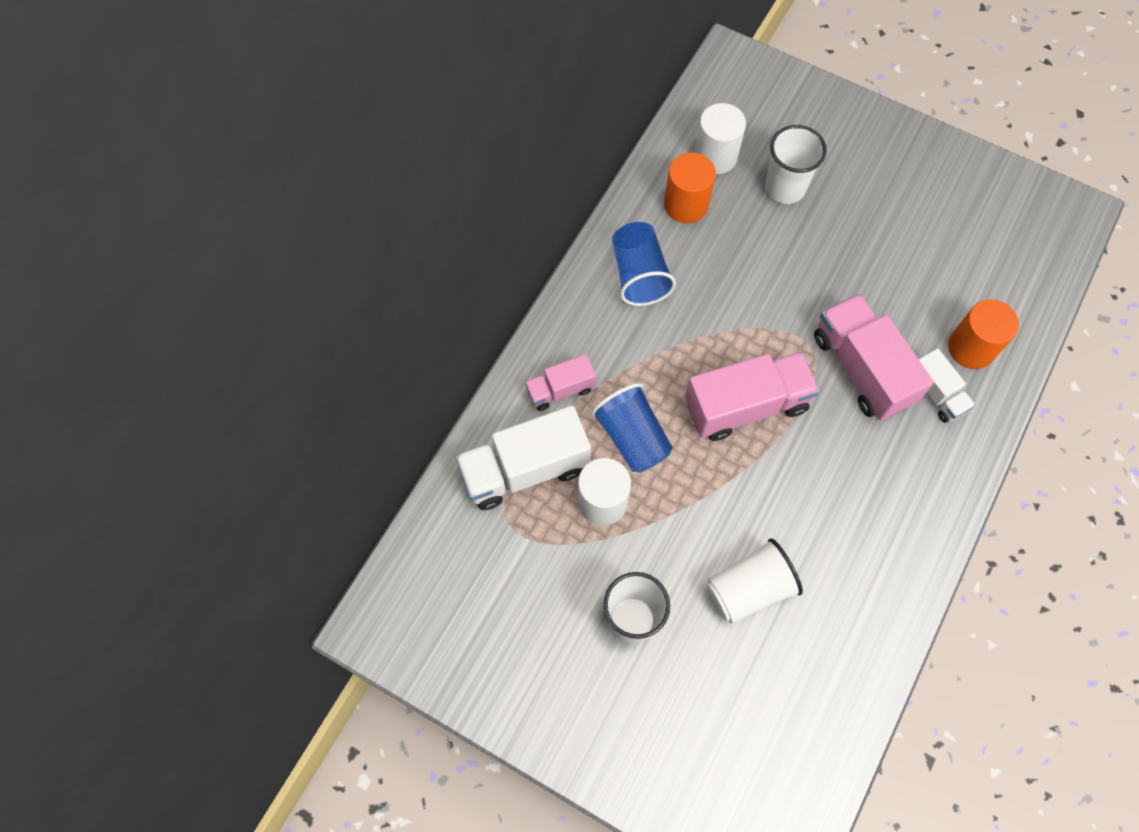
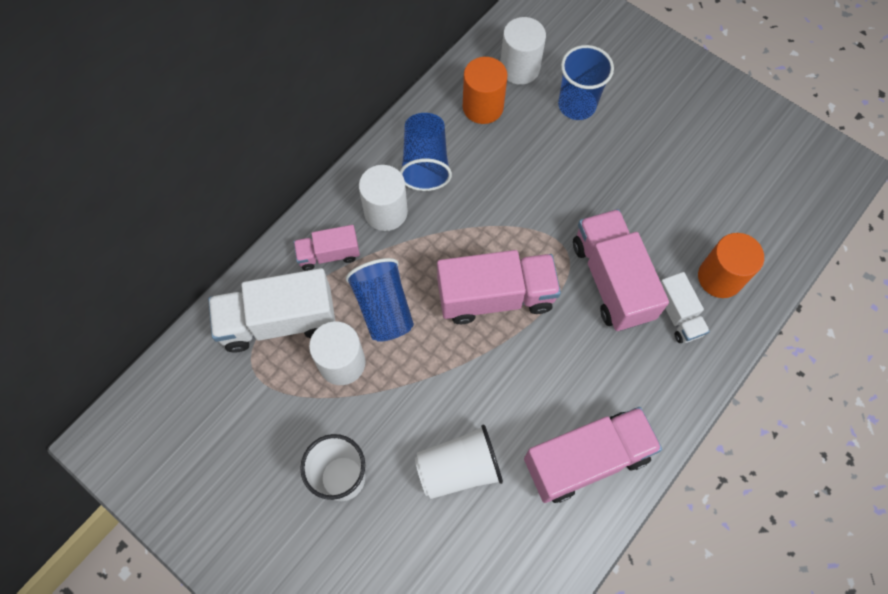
camera: 10 degrees right, 0 degrees up
white cup [765,125,827,204] -> blue cup [558,45,614,120]
none -> white cylinder [359,165,408,231]
none -> pink truck [524,407,662,503]

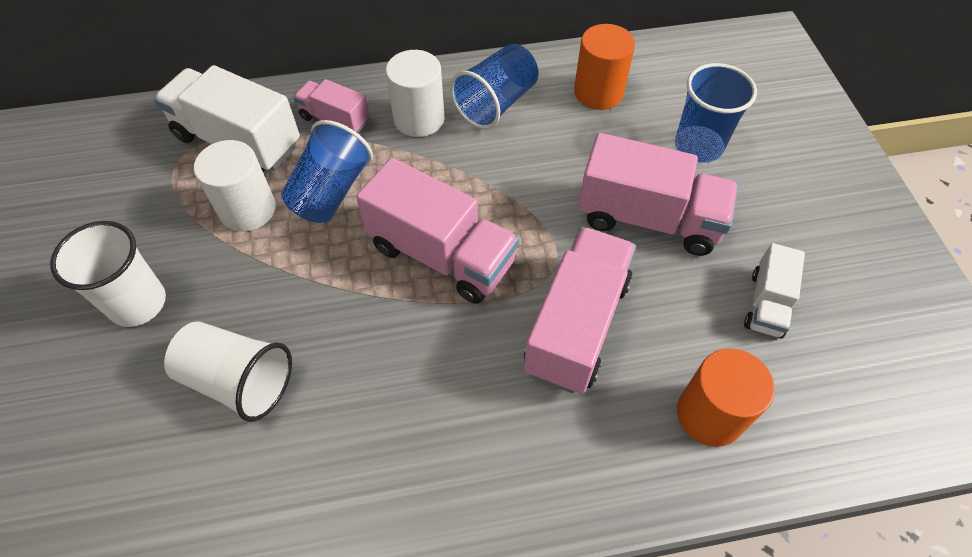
camera: 40 degrees right, 10 degrees down
white cylinder [500,17,546,85] -> none
pink truck [524,407,662,503] -> pink truck moved to [578,133,738,256]
white truck [661,272,710,343] -> white truck moved to [744,243,805,338]

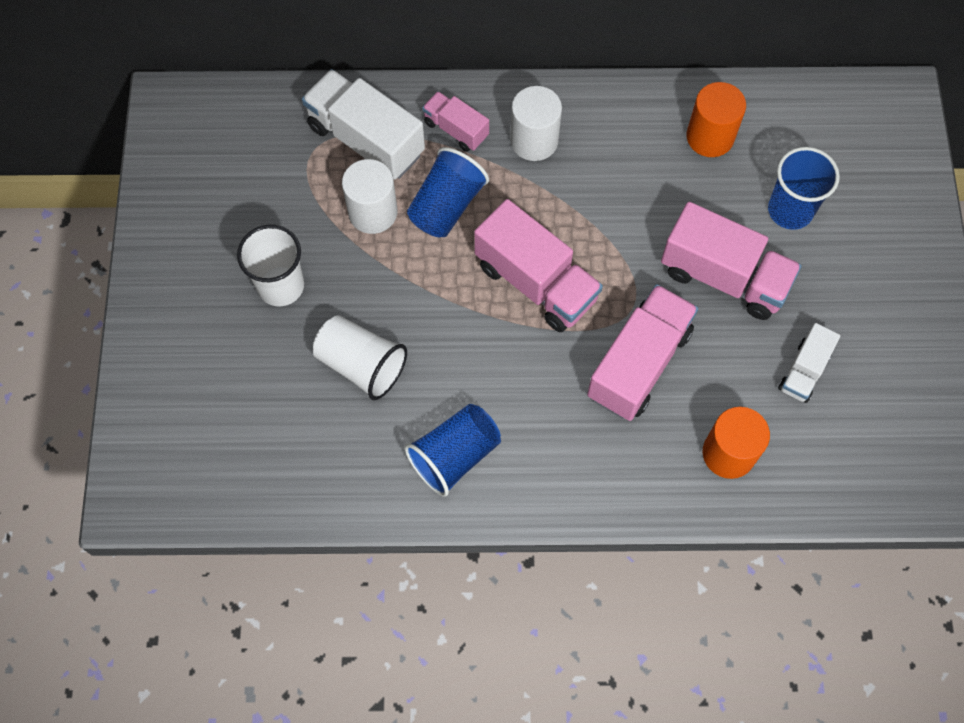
camera: 10 degrees right, 10 degrees up
blue cup [450,43,539,129] -> blue cup moved to [405,404,501,497]

